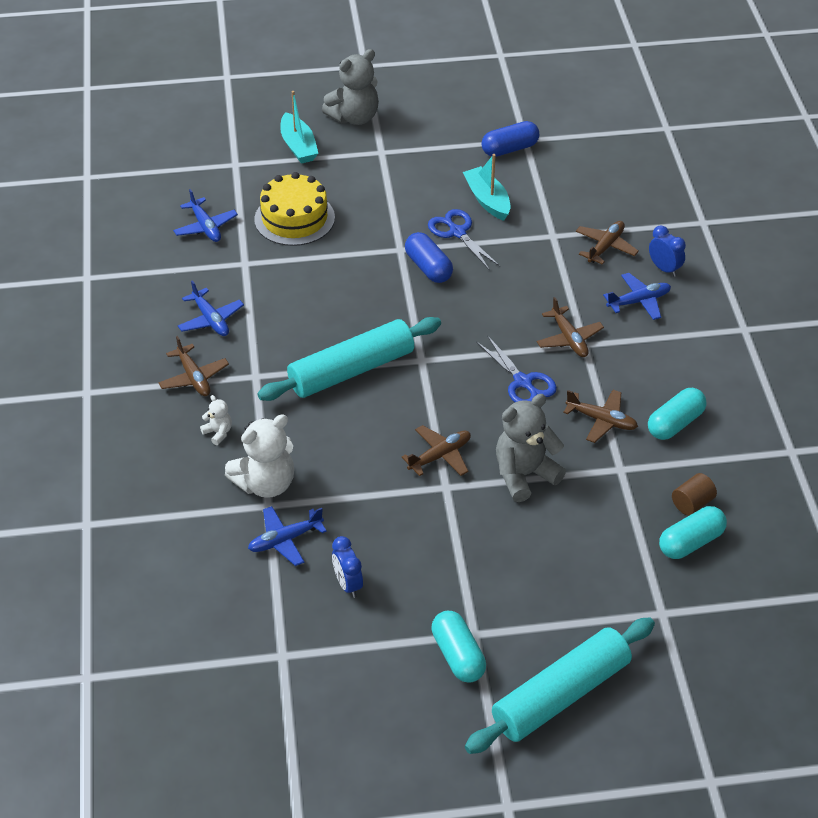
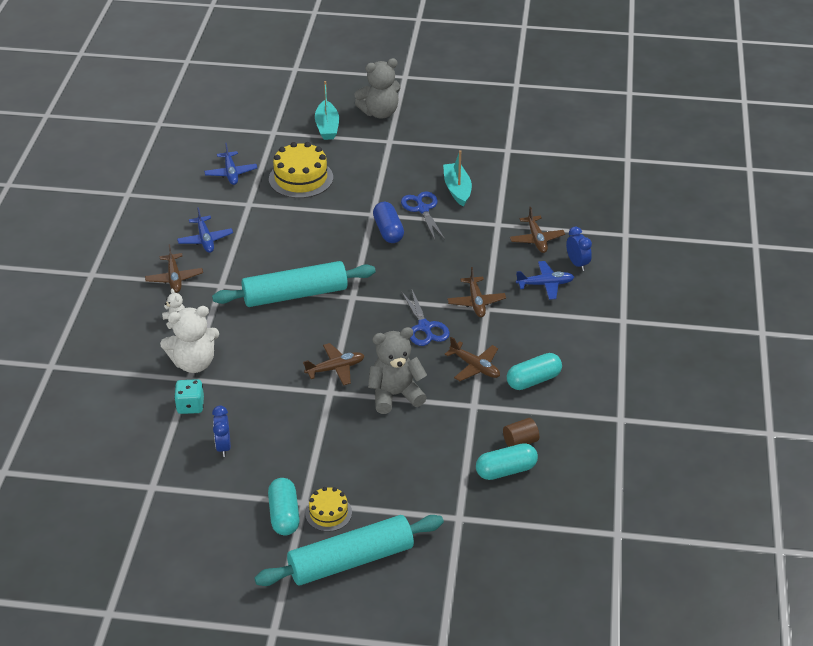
camera: 15 degrees right, 5 degrees down
blue plane [248,506,327,566] -> turquoise dice [174,379,204,414]
blue capsule [482,121,539,157] -> none
brown plane [576,221,639,265] -> brown plane turned 120 degrees clockwise [510,207,565,253]
none -> yellow cake [305,487,352,532]

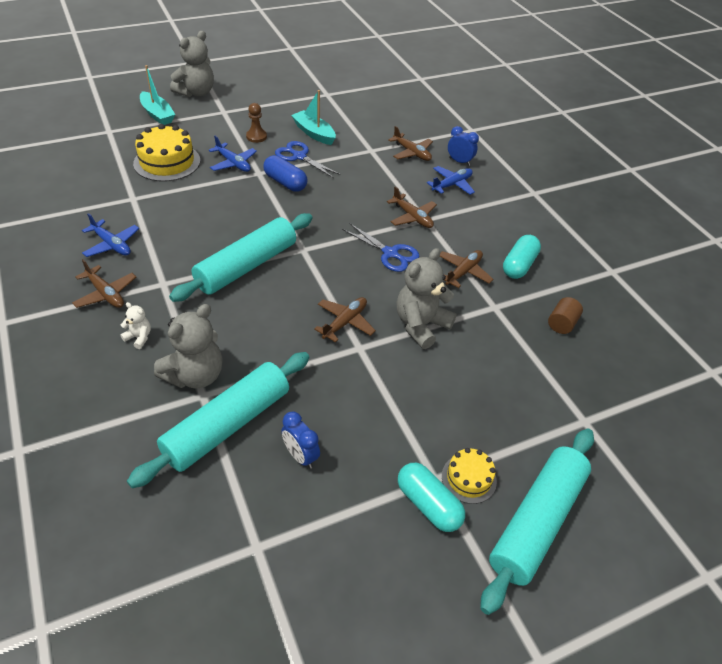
camera: 35 degrees left, 5 degrees up
white teddy bear [160,306,219,373] -> grey teddy bear [154,304,223,388]
turquoise dice [174,379,204,414] -> turquoise rolling pin [127,352,310,488]
blue plane [204,143,257,185] -> blue plane moved to [209,136,257,172]
brown plane [444,337,500,381] -> brown plane turned 60 degrees counterclockwise [440,250,493,288]
turquoise capsule [476,443,538,480] -> none
none -> brown pawn [246,103,267,143]

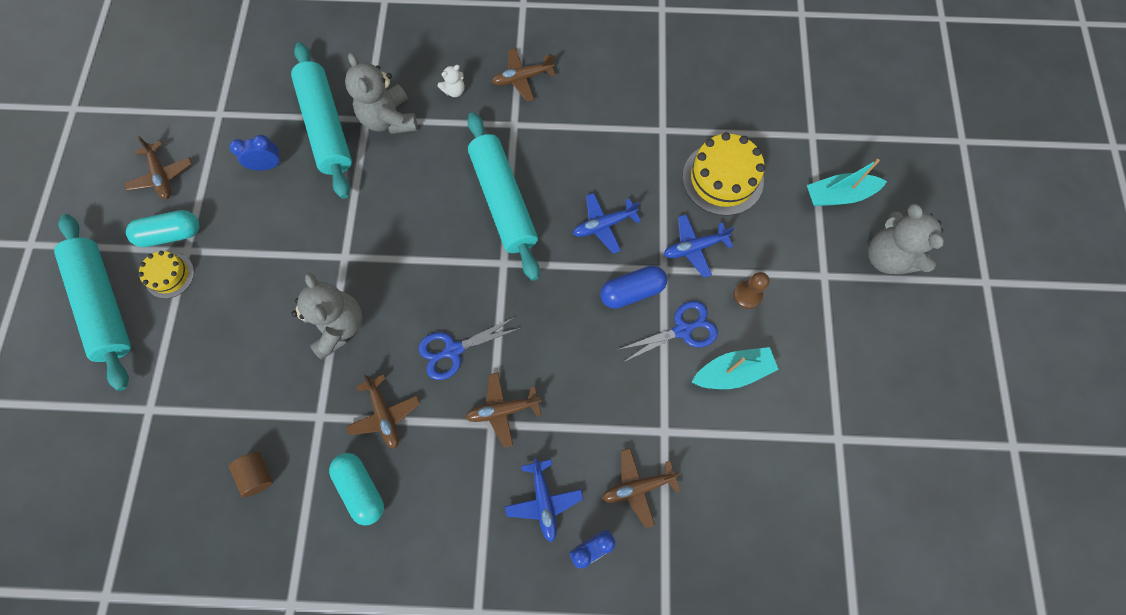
camera: 120 degrees right, 25 degrees up
blue plane [82,213,139,257] -> blue plane moved to [573,193,641,254]
brown plane [314,297,376,342] -> brown plane moved to [124,136,192,199]

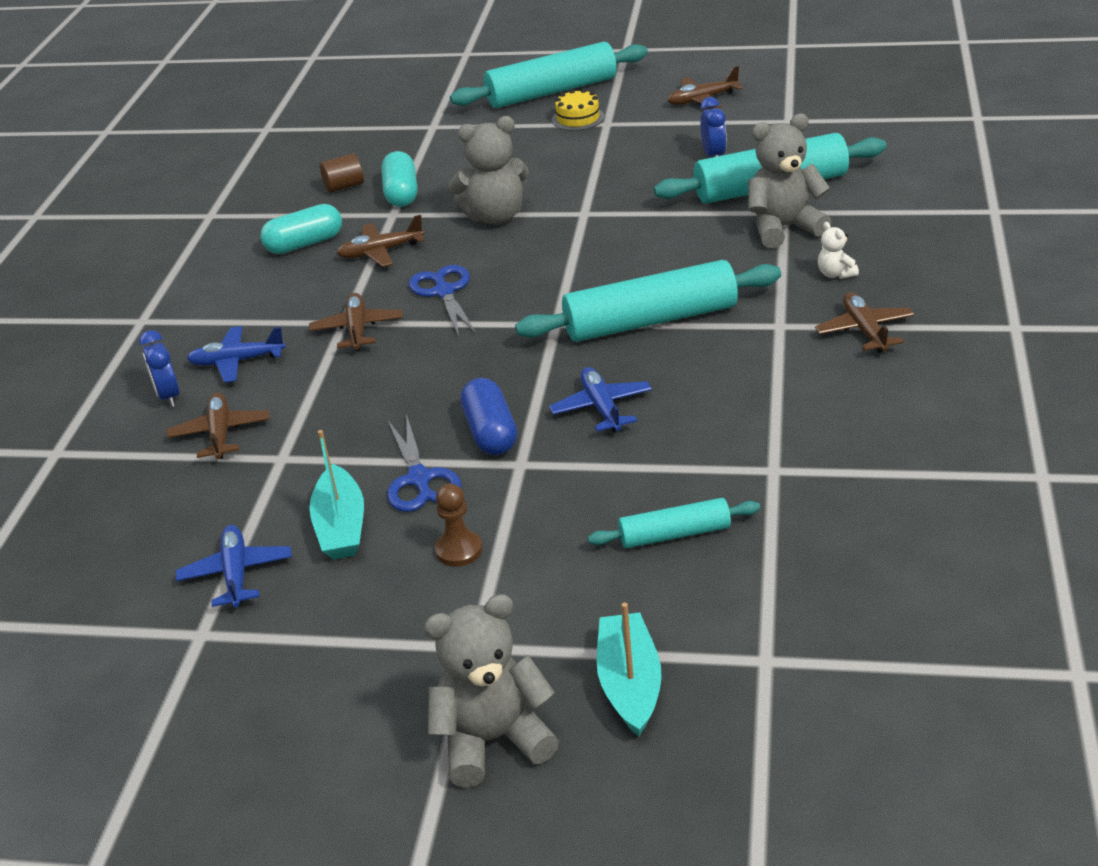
camera: 100 degrees right, 35 degrees down
turquoise capsule [126,210,199,247] -> turquoise capsule moved to [381,151,417,207]
blue plane [664,214,735,278] -> blue plane moved to [176,525,292,607]
yellow cake [683,132,765,216] -> turquoise rolling pin [588,498,760,548]

